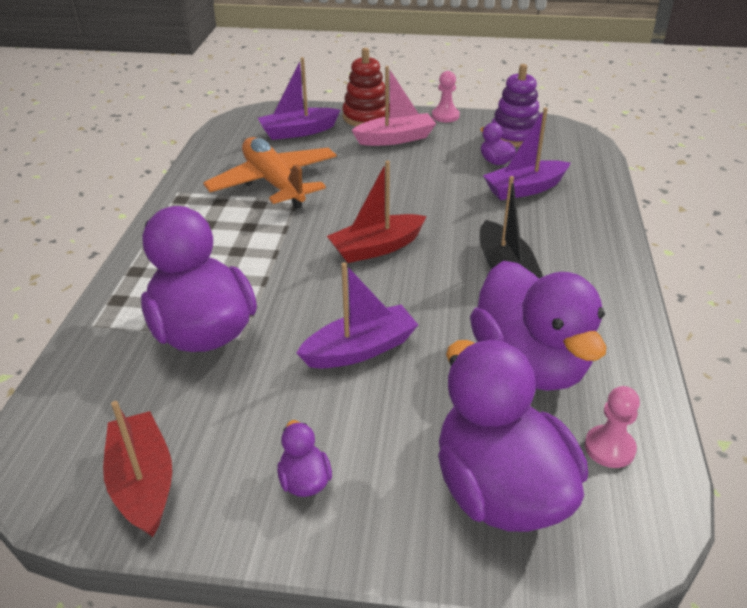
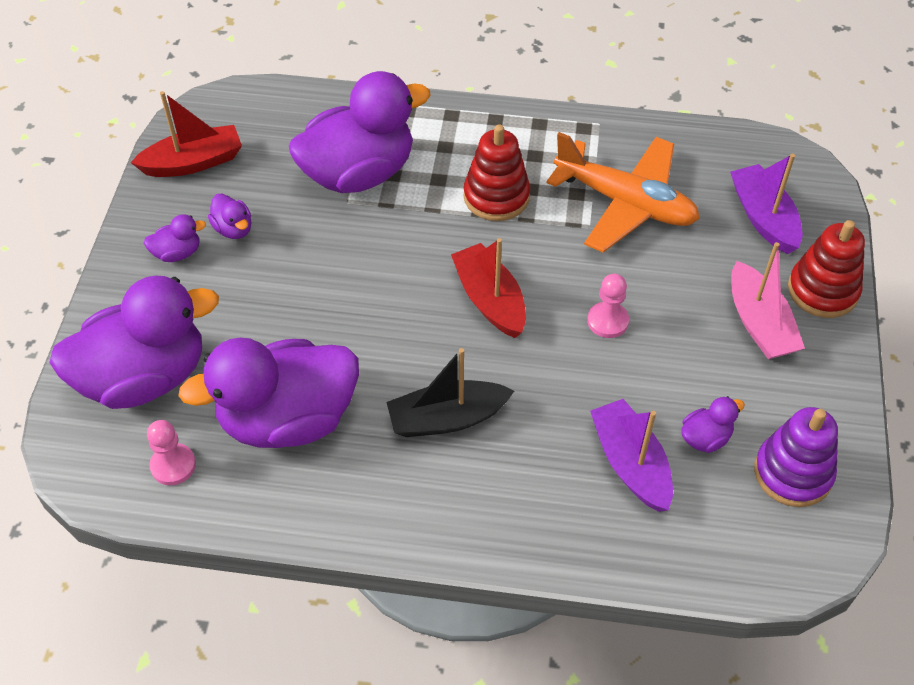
camera: 90 degrees right, 15 degrees up
orange plane [203,137,337,209] -> orange plane turned 60 degrees clockwise [546,132,700,253]
purple boat [296,262,418,369] -> none
pink pawn [432,71,460,122] -> pink pawn moved to [587,274,629,338]
none -> purple duck [208,194,251,239]
none -> red stacking toy [464,124,530,221]

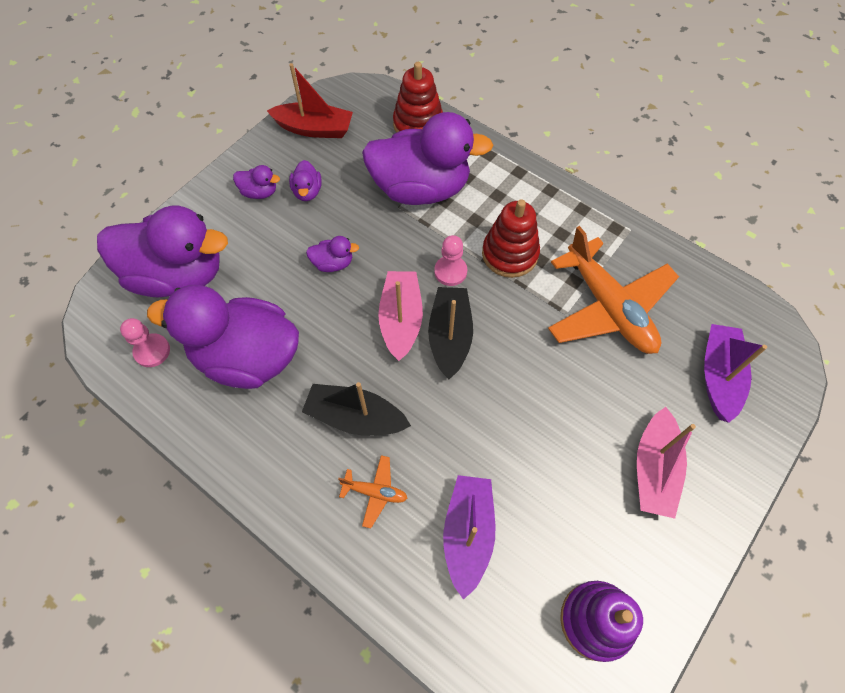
camera: 30 degrees right, 10 degrees up
red boat [451,238,526,338] -> black boat [428,287,473,379]
pink pawn [587,274,629,338] -> pink pawn moved to [434,235,467,286]
purple duck [681,396,745,453] -> purple duck moved to [306,236,359,272]
red stacking toy [788,220,865,318] -> red stacking toy moved to [393,62,443,133]
none -> orange plane [338,455,407,528]
none -> pink boat [378,271,423,361]

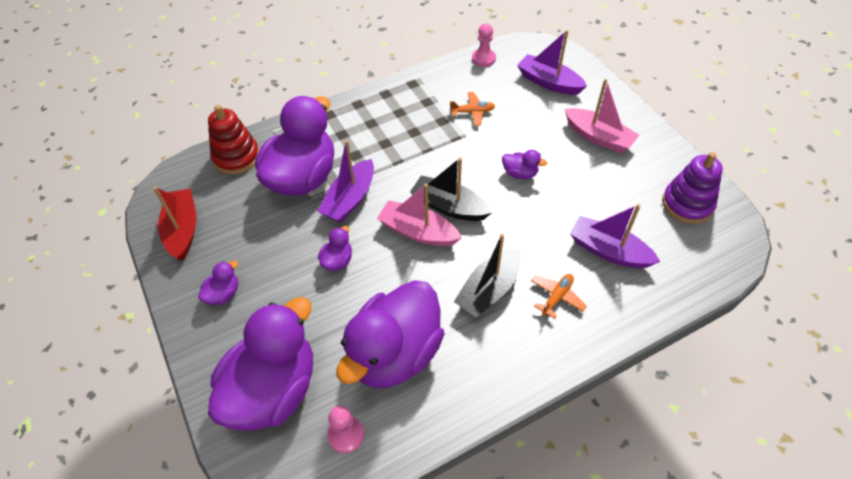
camera: 65 degrees left, 10 degrees down
red boat [267,63,353,138] -> red boat turned 45 degrees counterclockwise [153,186,196,261]
purple duck [289,160,322,201] -> purple duck moved to [502,150,547,179]
pink pawn [434,235,467,286] -> pink pawn moved to [472,23,496,67]
red stacking toy [482,199,540,278] -> none
orange plane [548,226,679,354] -> orange plane [450,92,495,126], size x0.43
none -> purple boat [317,140,374,223]

